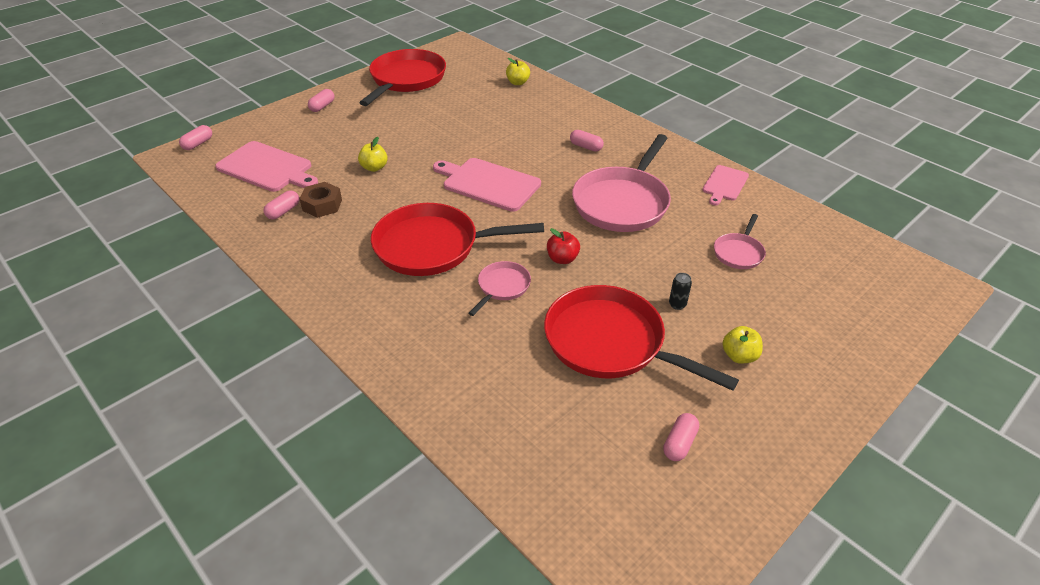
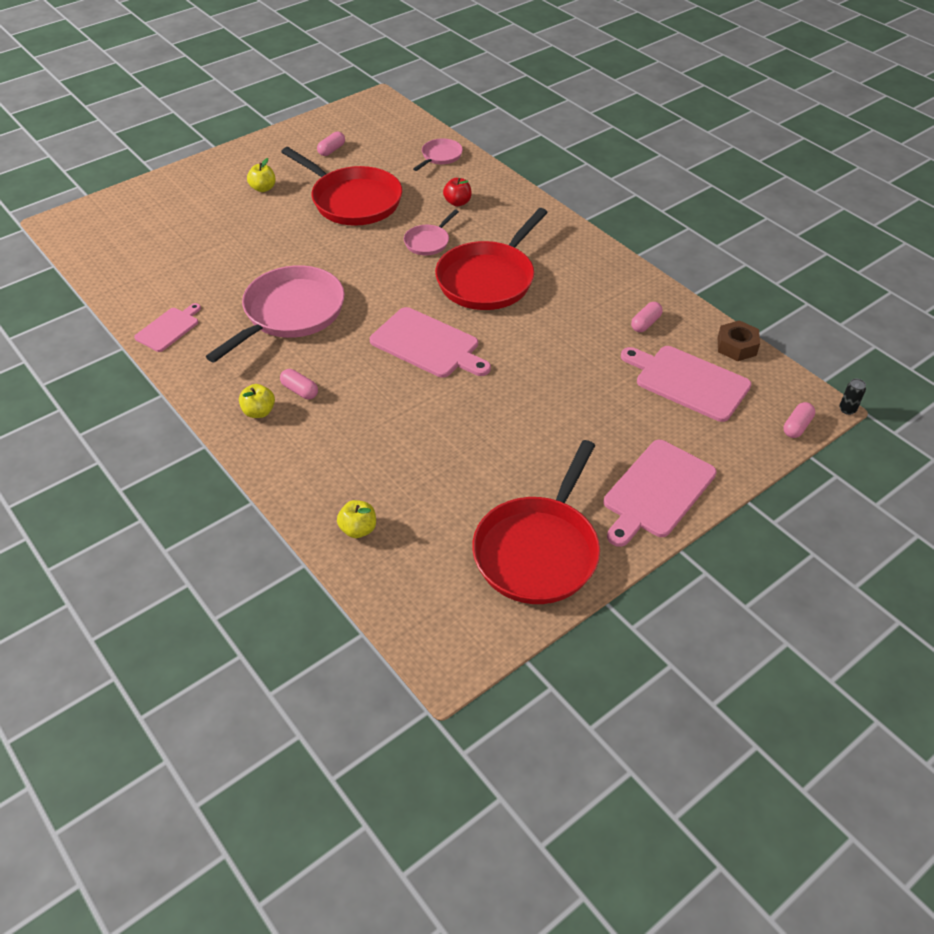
camera: 175 degrees left, 5 degrees up
brown nut [300,182,342,218] -> brown nut moved to [718,320,760,361]
pink capsule [308,89,335,112] -> pink cutting board [604,440,717,547]
yellow apple [358,137,388,172] -> yellow apple moved to [239,384,275,418]
red pan [371,203,544,276] -> red pan turned 120 degrees clockwise [435,208,548,310]
red apple [547,228,580,264] -> red apple moved to [443,178,472,207]
black can [669,273,692,310] -> black can moved to [840,379,866,415]
pink pan [714,214,766,269] -> pink pan moved to [413,138,463,171]

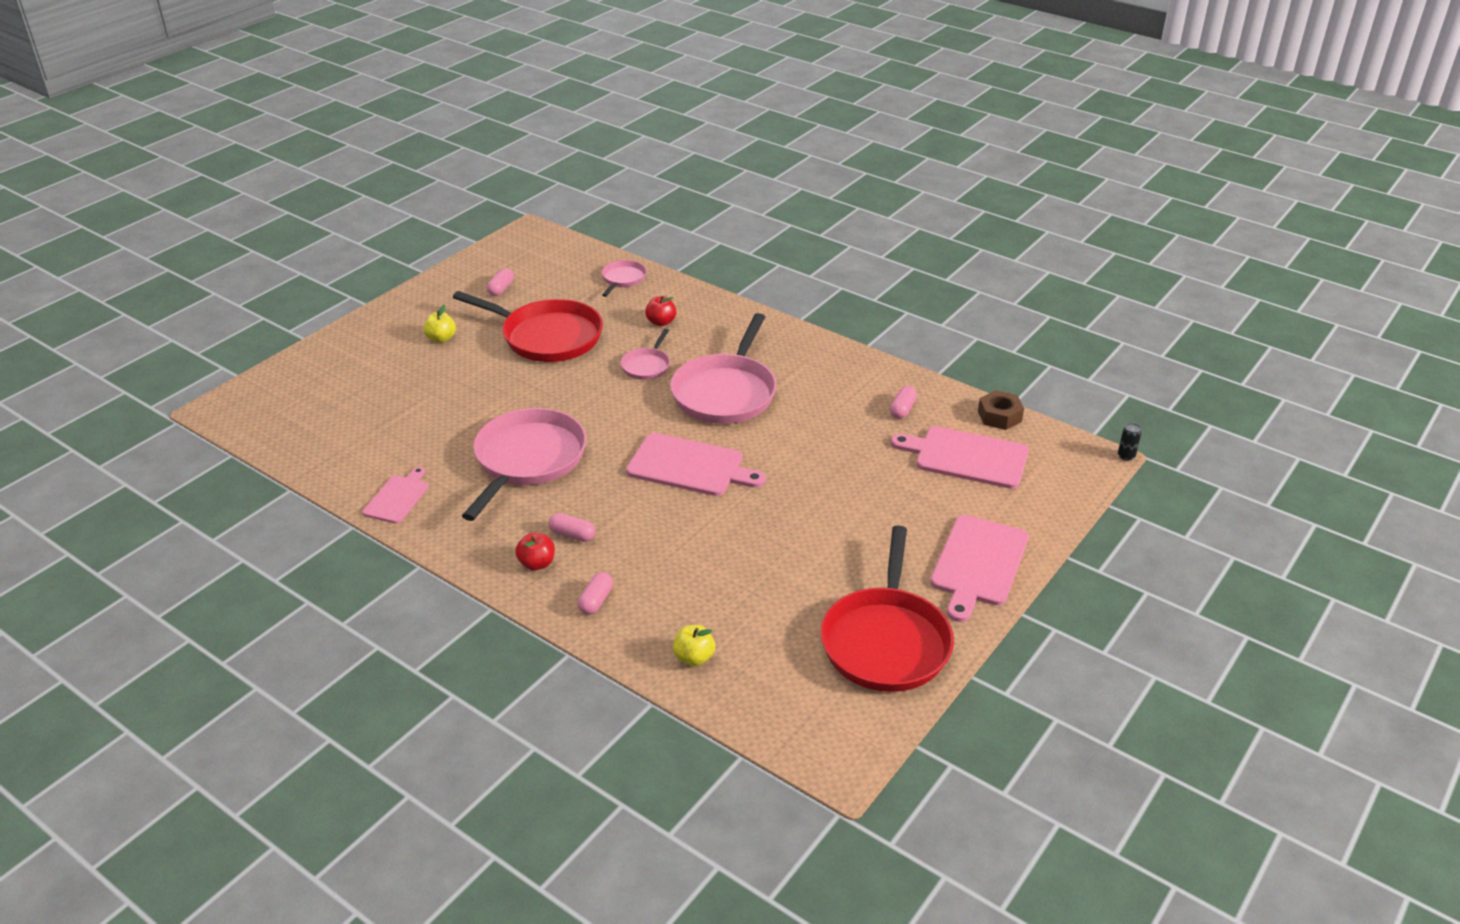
camera: 15 degrees left, 10 degrees down
yellow apple [239,384,275,418] -> red apple [515,532,555,570]
red pan [435,208,548,310] -> pink pan [670,313,777,424]
pink capsule [784,402,815,438] -> pink capsule moved to [578,572,613,615]

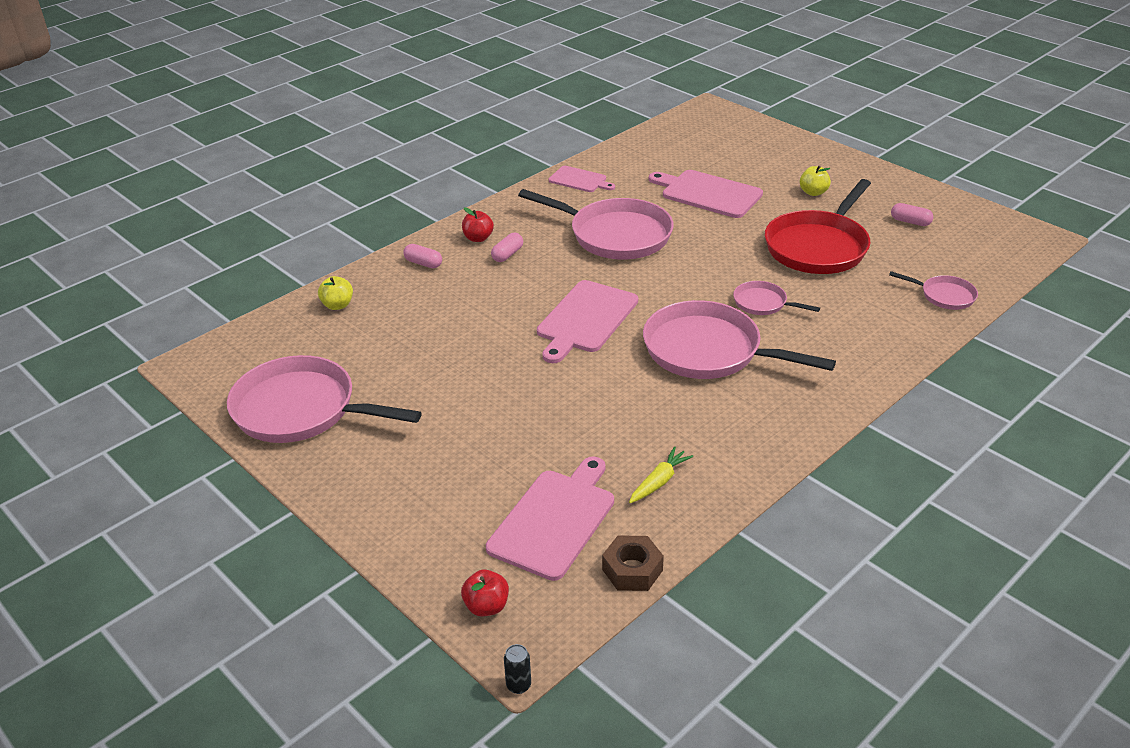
camera: 100 degrees right, 0 degrees up
red apple [645,296,676,326] -> red apple moved to [461,569,509,616]
red pan [820,525,954,692] -> pink pan [227,355,422,443]
pink capsule [890,386,917,419] -> yellow carrot [629,446,693,503]
pink cutting board [930,515,1029,622] -> pink cutting board moved to [649,170,763,218]

